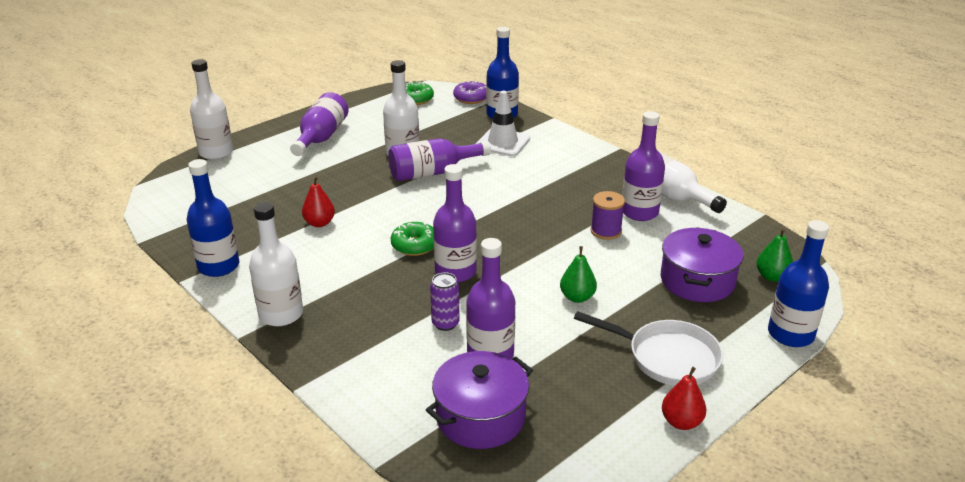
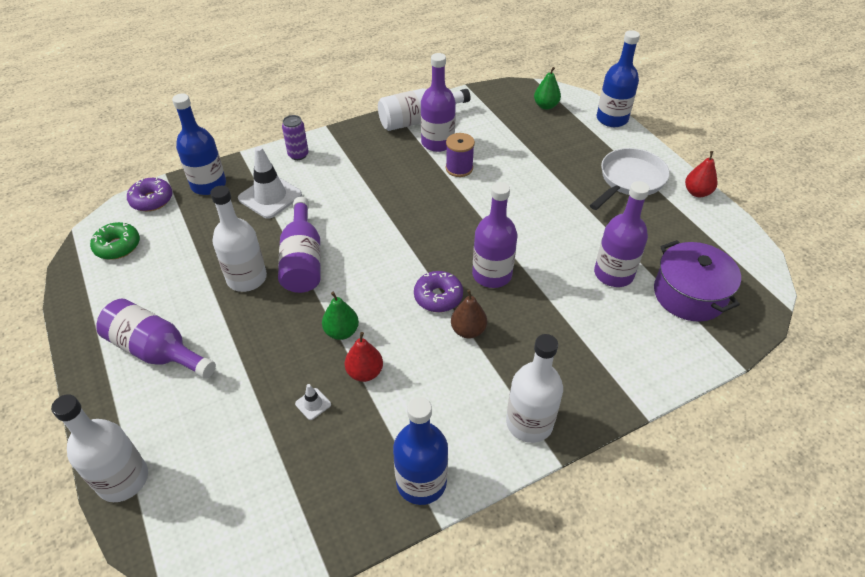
camera: 75 degrees left, 15 degrees up
green donut [391,222,434,256] -> purple donut [414,271,463,312]
purple can [430,272,460,331] -> purple can moved to [282,115,308,160]
green pear [560,246,597,303] -> green pear moved to [322,292,359,340]
purple pot [660,227,744,302] -> none
none -> white traffic cone [295,384,331,420]
none -> brown pear [451,290,487,339]

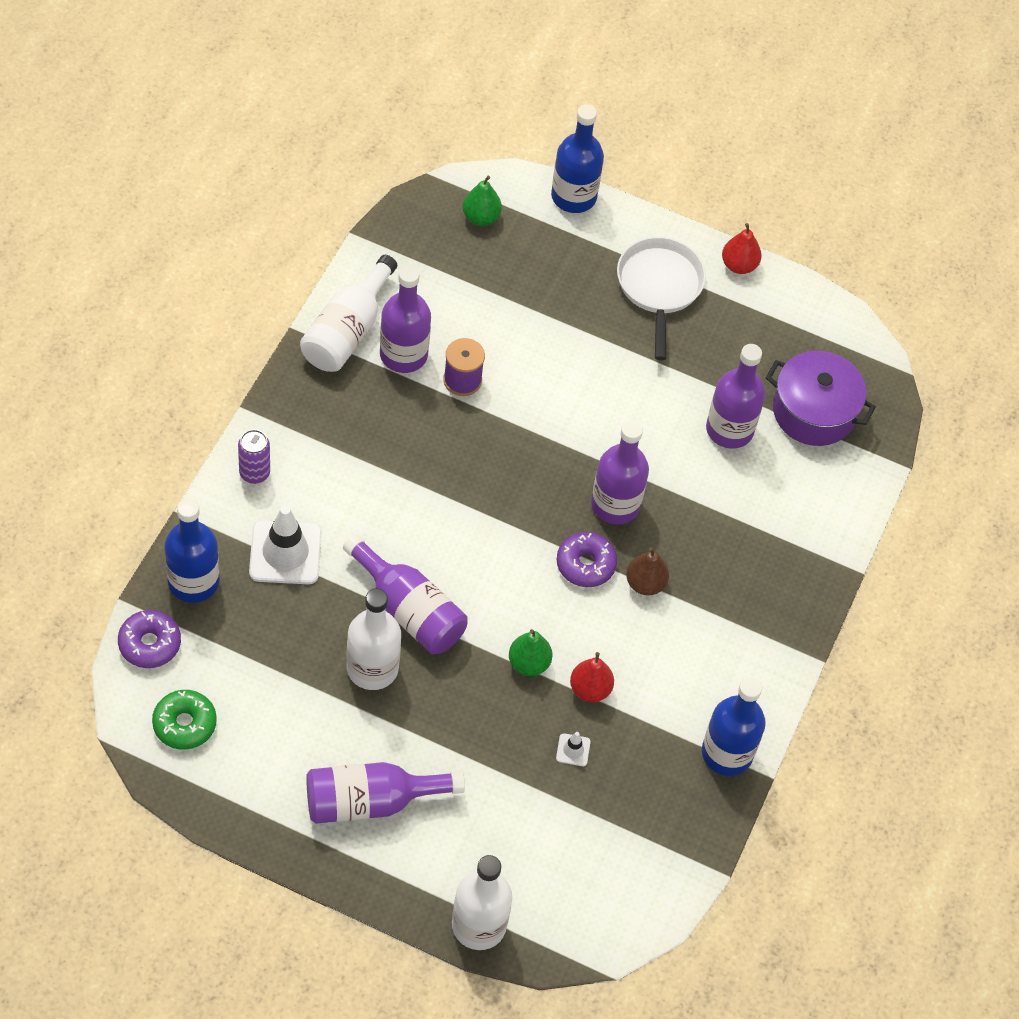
camera: 45 degrees left, 10 degrees up
white bottle [506,334,563,443] -> none

